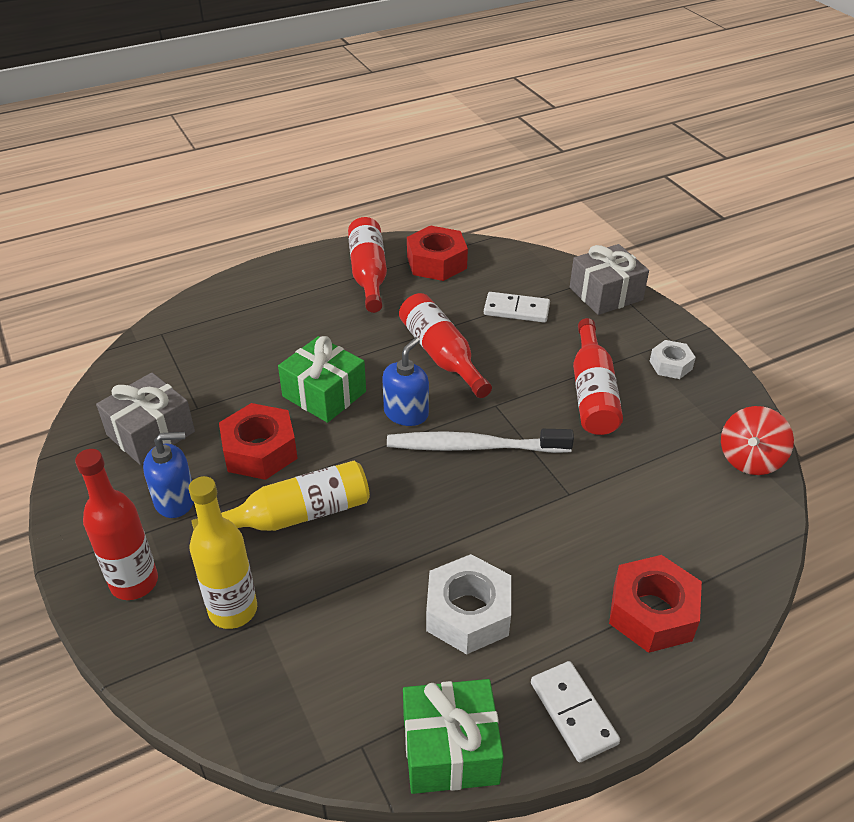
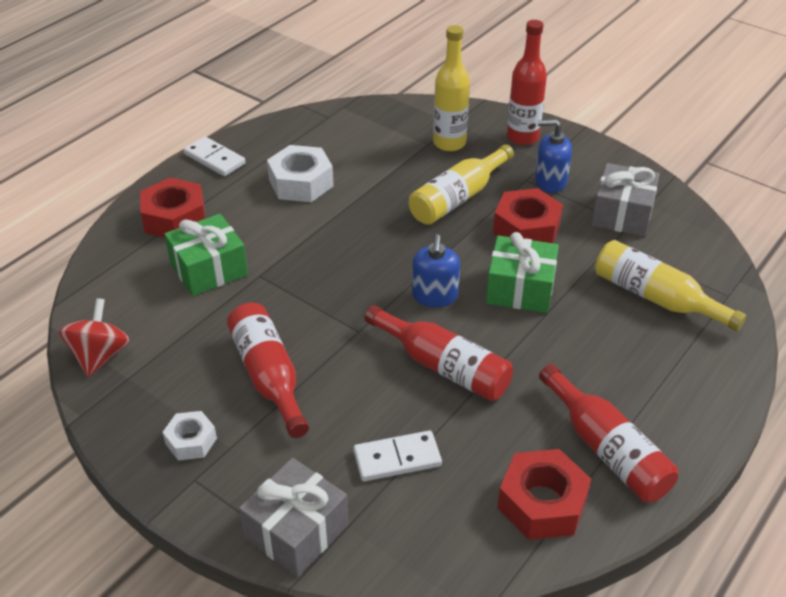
camera: 155 degrees right, 0 degrees up
blue soap dispenser [143,432,194,518] -> blue soap dispenser turned 45 degrees clockwise [535,119,572,193]
white toothbrush [387,429,574,453] -> none
green gift [403,679,504,794] -> green gift moved to [164,214,248,296]
none -> yellow bottle [595,240,746,331]

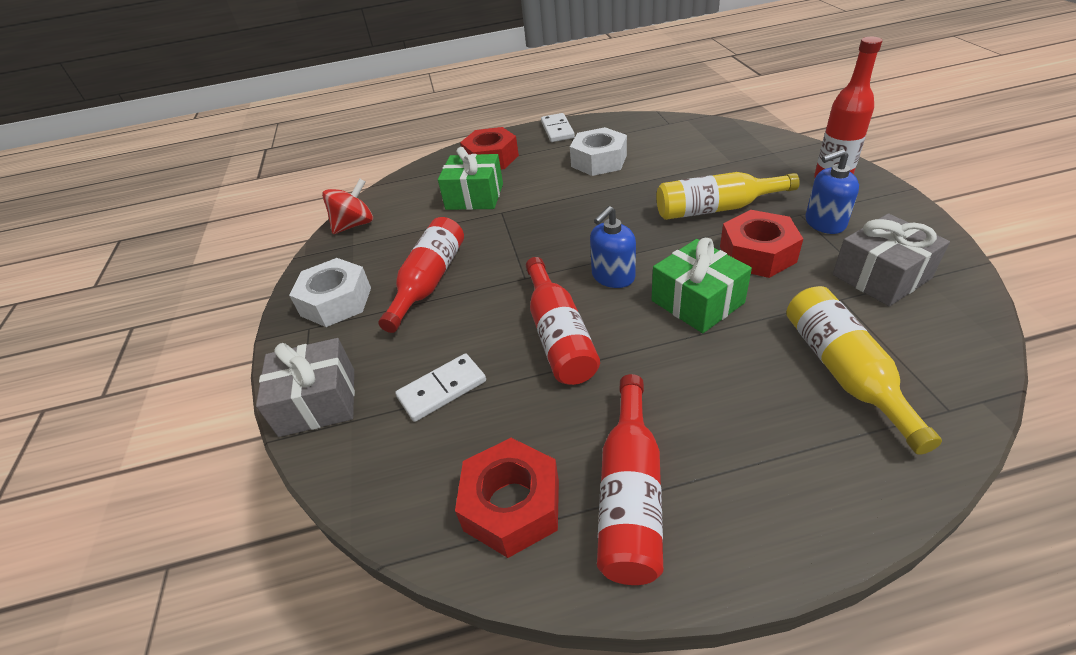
camera: 45 degrees right, 0 degrees up
white nut [162,411,217,461] -> white nut [289,258,371,327], size x1.69
white domino [353,430,442,481] -> white domino turned 60 degrees counterclockwise [395,353,486,422]
yellow bottle [433,25,470,151] -> none
blue soap dispenser [535,119,572,193] -> blue soap dispenser turned 60 degrees counterclockwise [805,149,859,234]

